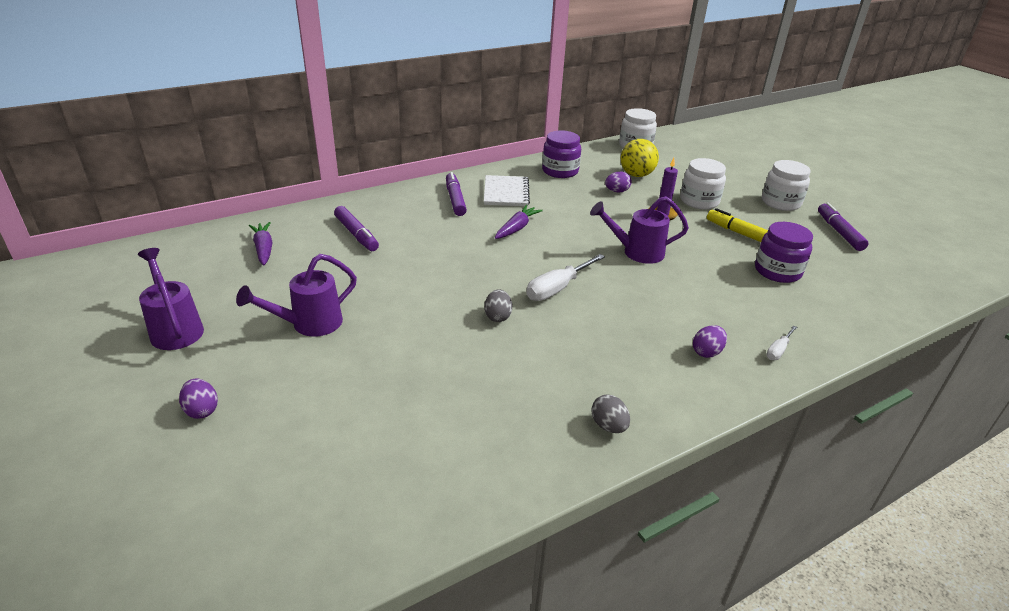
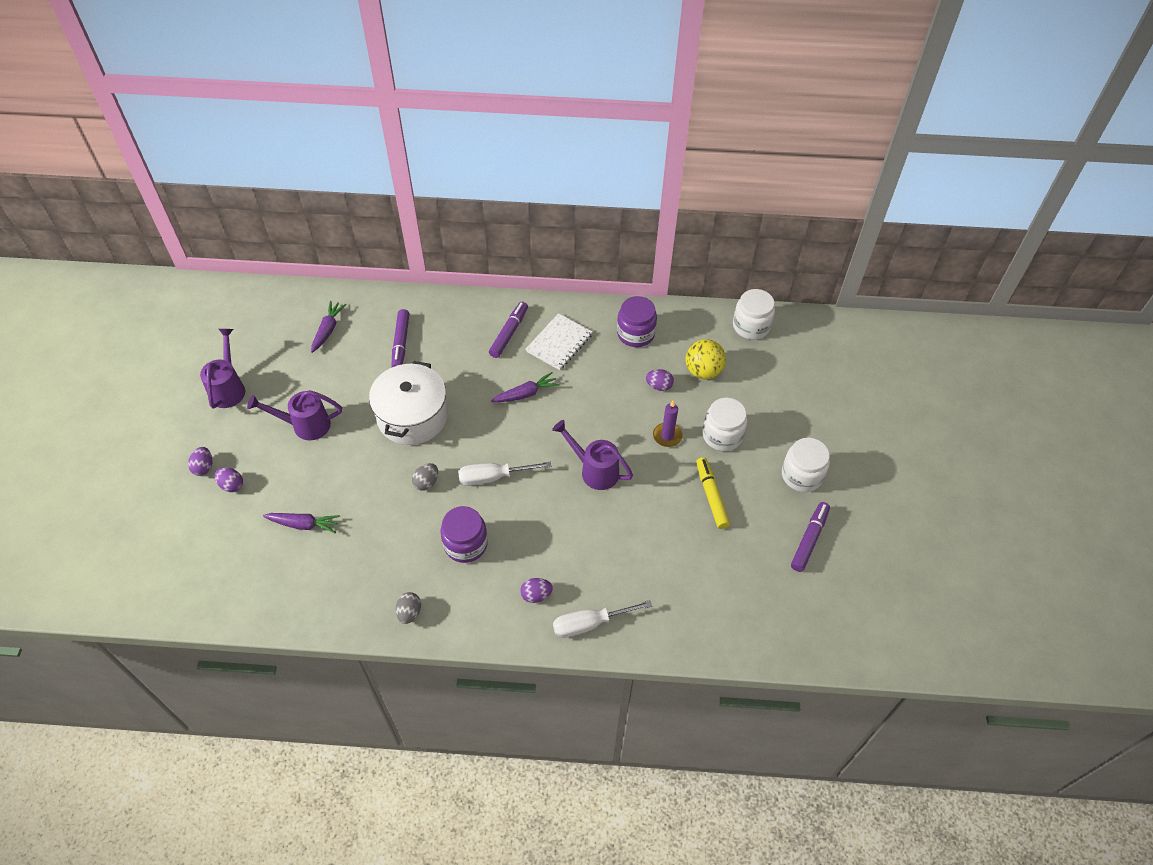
camera: 35 degrees right, 20 degrees up
purple jar [755,222,813,283] -> purple jar moved to [440,506,488,563]
white screwdriver [766,325,797,360] -> white screwdriver [553,600,652,638], size x1.84
none -> purple egg [214,467,243,492]
none -> purple carrot [263,513,340,533]
none -> white pot [369,361,448,445]

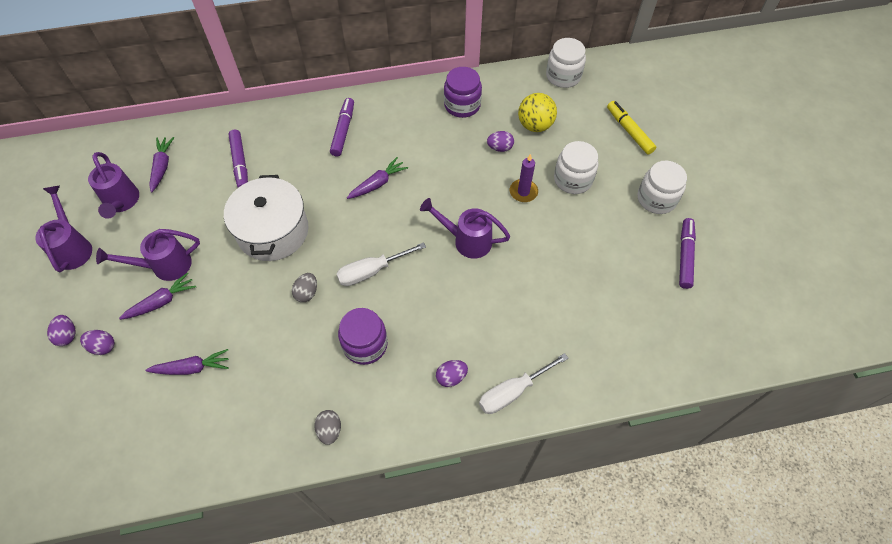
camera: 15 degrees left, 5 degrees up
white notebook [525,313,592,370] -> none
yellow marker [696,457,730,529] -> yellow marker moved to [607,101,656,155]
none -> purple watering can [88,152,139,219]
none -> purple carrot [119,272,196,320]

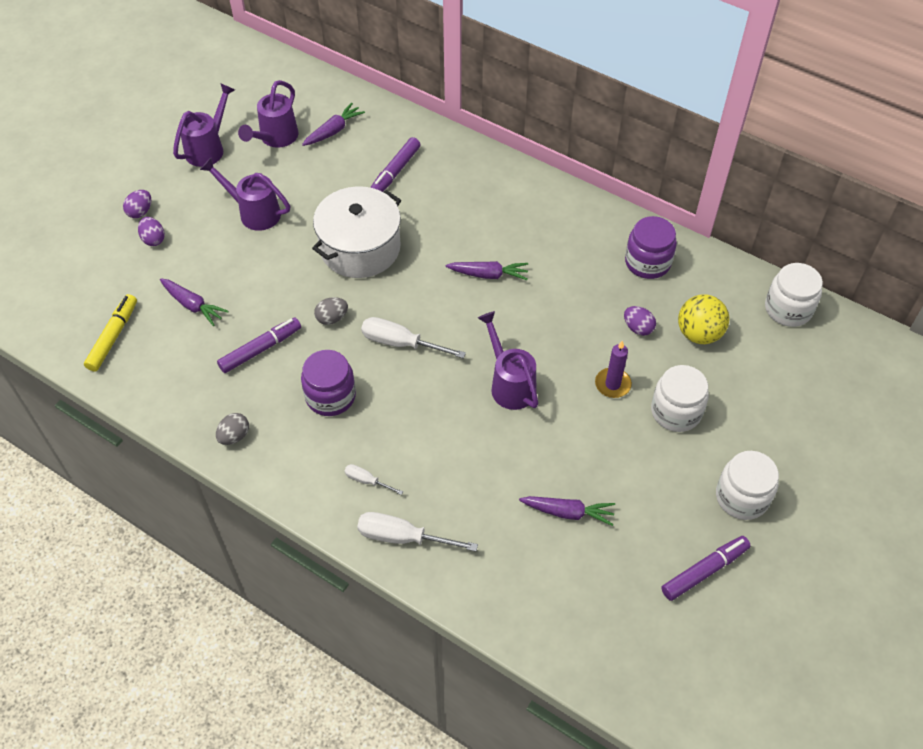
camera: 45 degrees right, 5 degrees down
purple carrot [119,272,196,320] -> purple carrot moved to [519,496,615,526]
purple marker [330,98,354,157] -> purple marker moved to [217,317,301,373]
purple egg [436,360,468,387] -> white screwdriver [344,464,403,495]
yellow marker [607,101,656,155] -> yellow marker moved to [84,294,137,371]

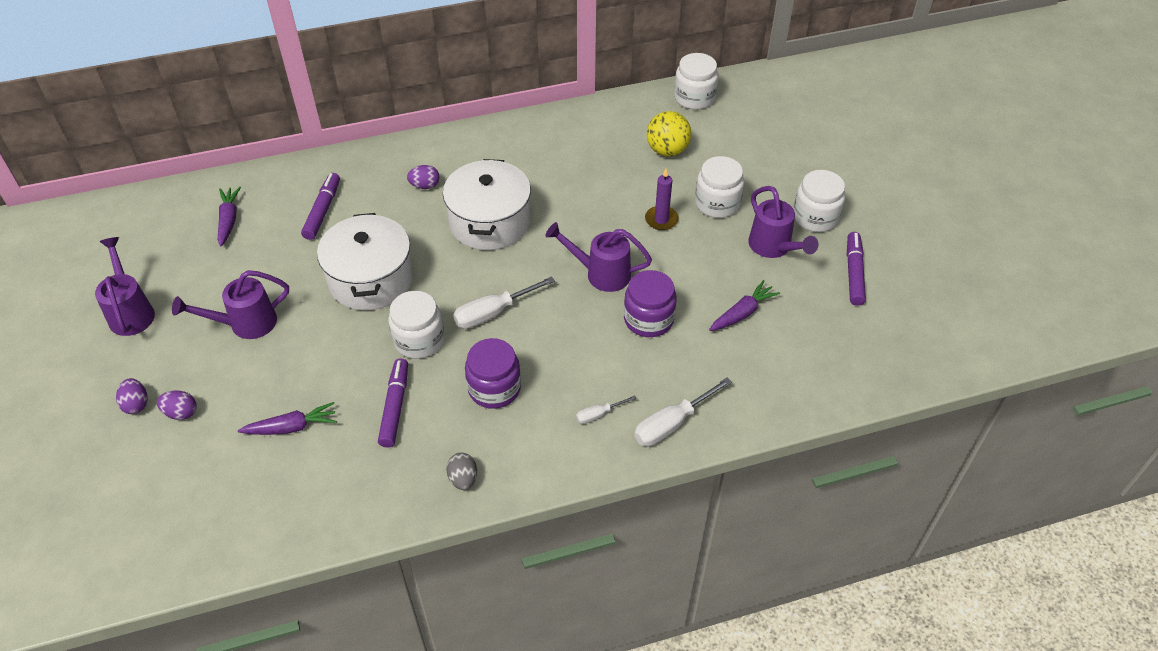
camera: 50 degrees left, 5 degrees down
yellow marker [84,294,137,371] -> none
purple watering can [238,80,298,148] -> purple watering can moved to [749,186,819,258]
grey egg [314,297,348,325] -> white jar [388,291,445,359]
purple marker [370,137,421,192] -> purple marker turned 150 degrees counterclockwise [301,173,340,240]
purple carrot [446,261,528,280] -> white pot [443,159,531,250]
purple egg [624,306,656,336] -> purple egg moved to [407,165,440,189]
purple jar [625,216,677,279] -> purple jar moved to [624,270,677,337]

